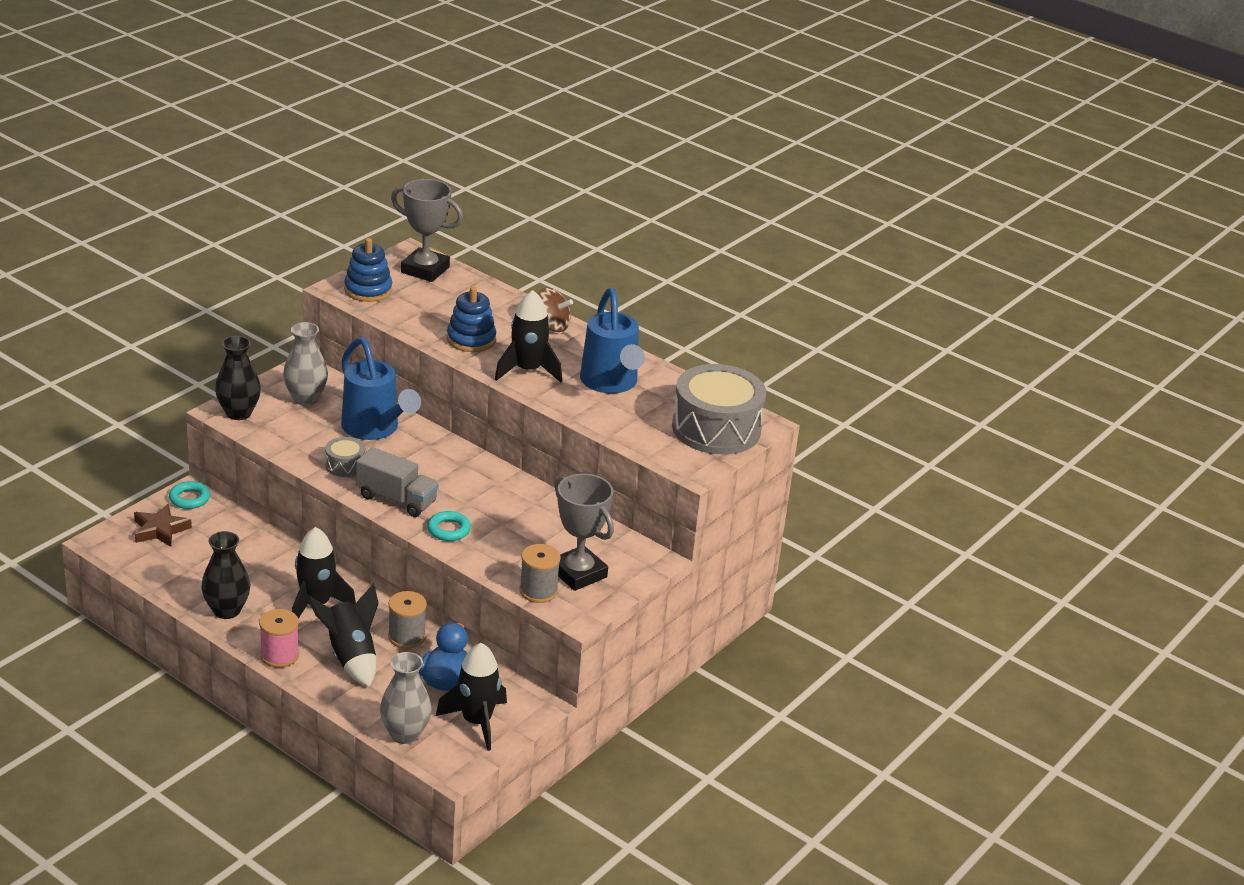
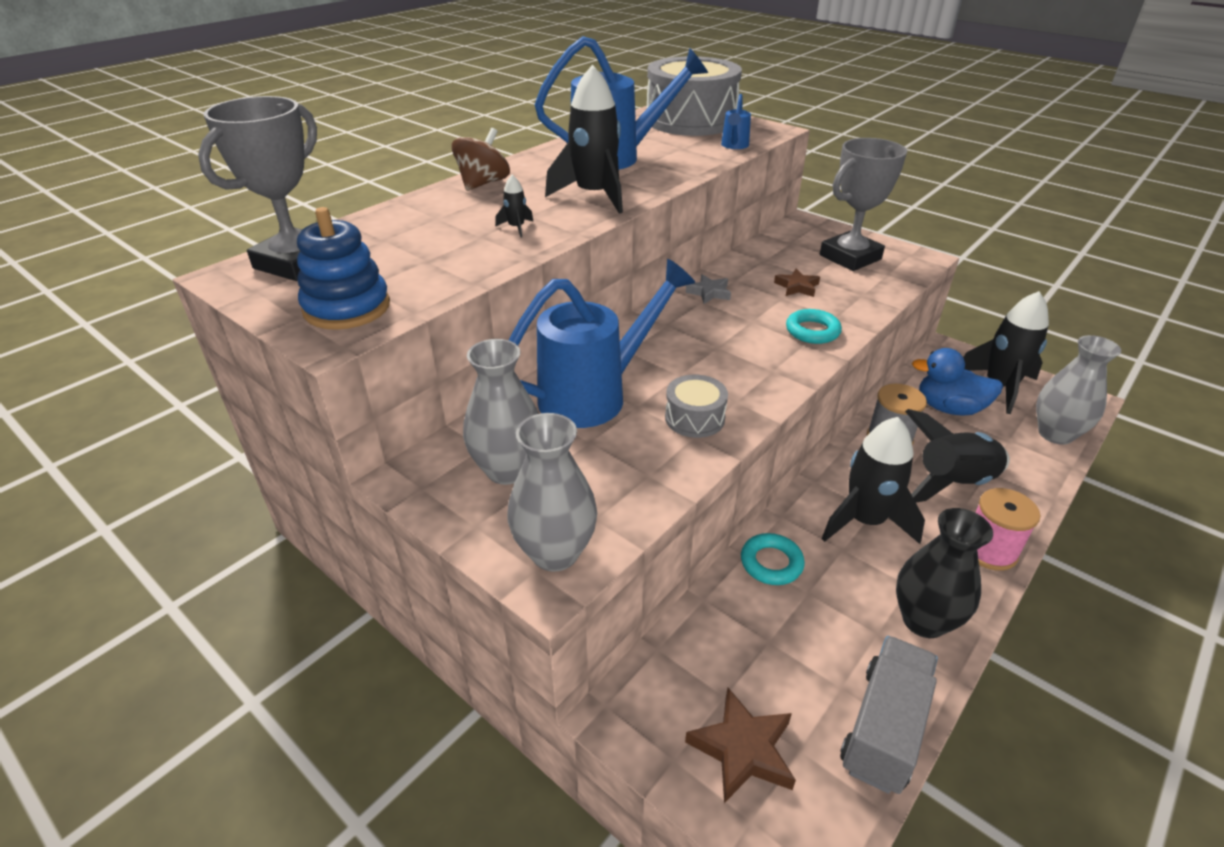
camera: 85 degrees left, 5 degrees up
turquoise ring [169,481,210,509] -> turquoise ring moved to [741,533,805,585]
black vase [215,336,261,420] -> grey vase [507,413,597,572]
grey truck [356,447,439,517] -> grey truck moved to [840,636,938,794]
blue stacking toy [447,286,496,352] -> black rocket [495,175,534,237]
grey spool [519,544,561,603] -> none
none -> grey star [686,274,731,304]
none -> blue watering can [721,94,751,149]
none -> brown star [774,269,820,297]

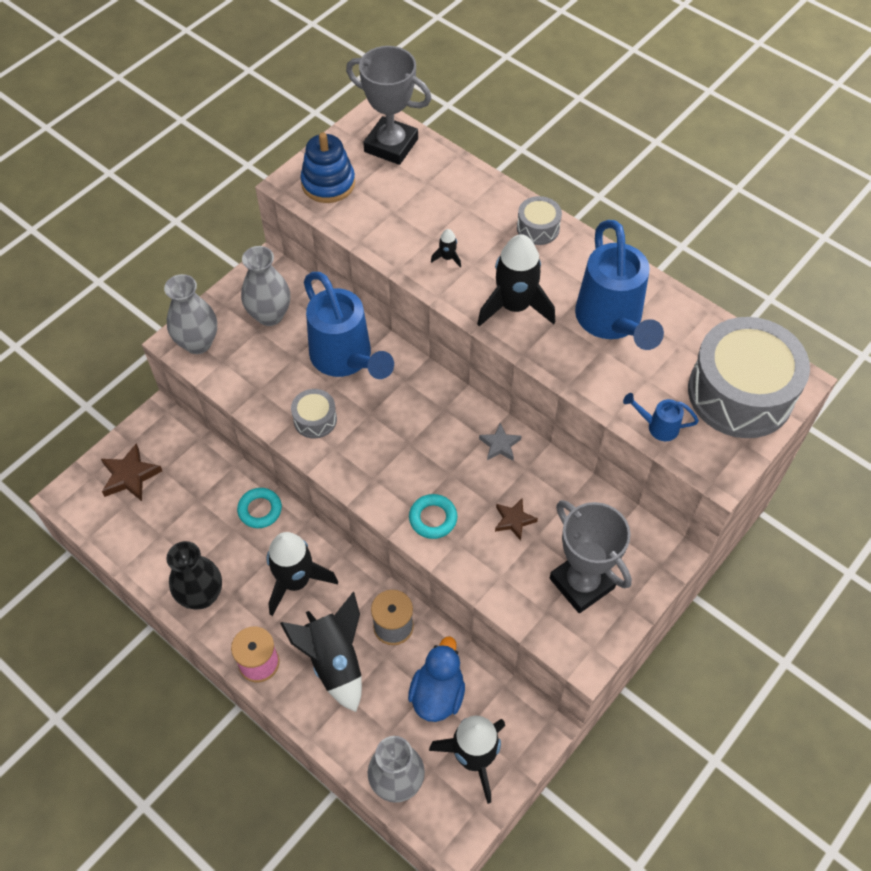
camera: 90 degrees right, 20 degrees up
brown spinning top [452,128,510,191] -> grey drum [517,196,562,245]
grey truck [840,636,938,794] -> none

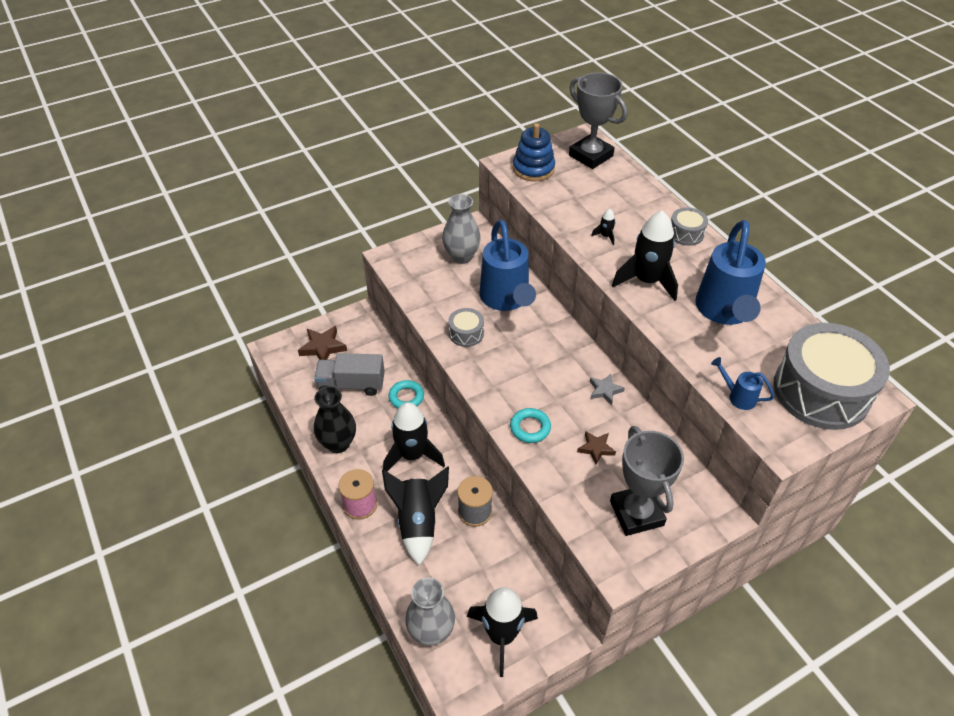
camera: 20 degrees right, 10 degrees down
grey vase [164,274,217,354] -> none
blue duck [408,636,465,722] -> none
none -> grey truck [314,353,385,396]

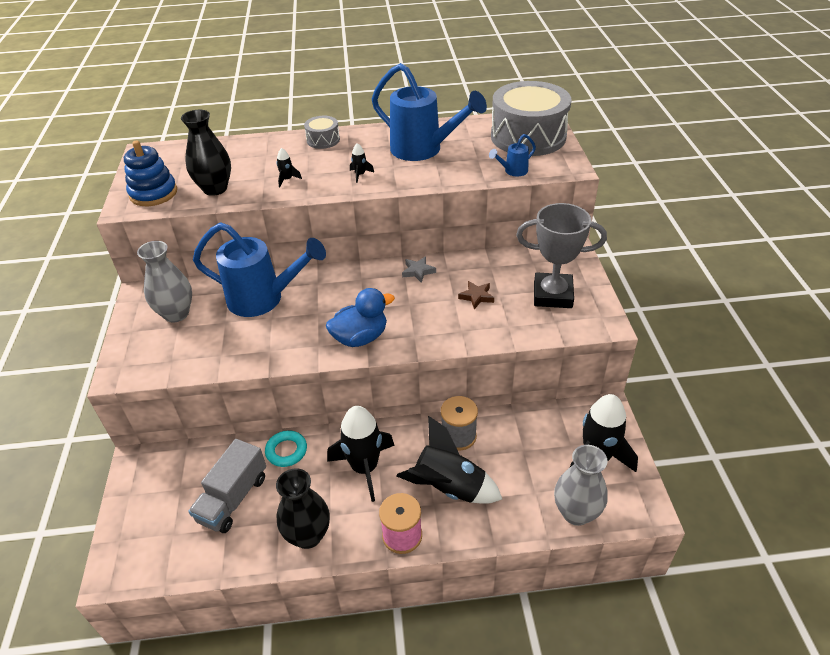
camera: 65 degrees left, 5 degrees down
brown star [298,326,347,360] -> none
grey drum [448,308,484,347] -> none
turquoise ring [510,408,551,443] -> none
grey trophy [569,72,627,169] -> none
black rocket [612,211,678,301] -> black rocket [350,143,374,183], size x0.41
none -> black vase [181,110,231,196]
none -> blue duck [326,288,395,347]

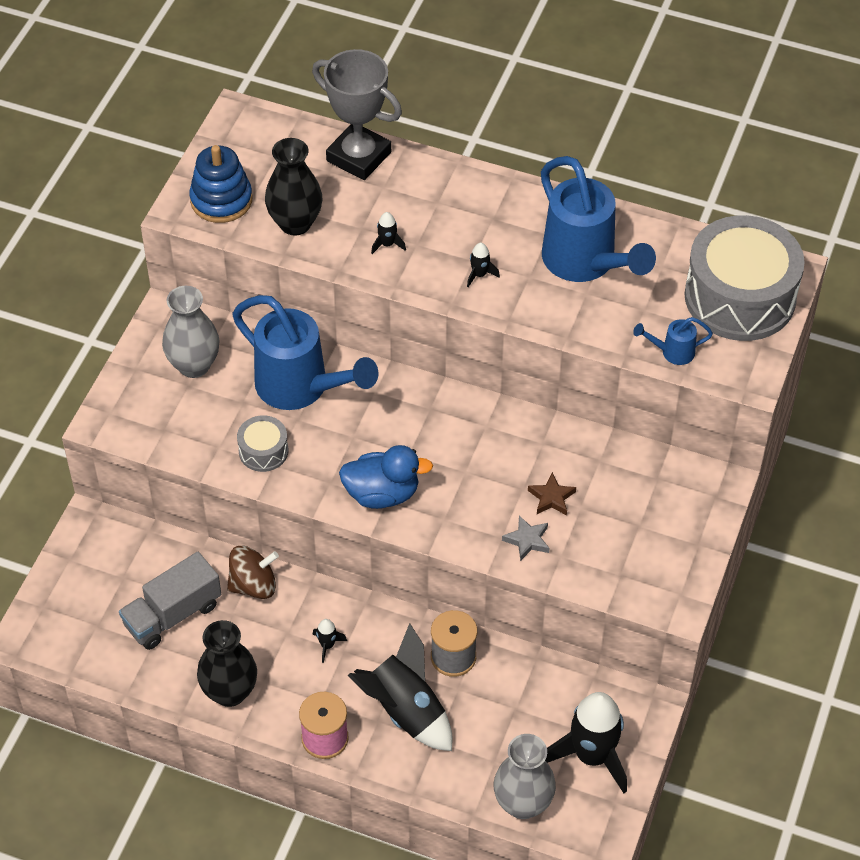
camera: 25 degrees right, 10 degrees up
turquoise ring [265,431,307,467] -> brown spinning top [227,546,279,599]
grey drum [304,116,340,149] -> grey drum moved to [237,415,288,472]
black rocket [327,406,395,502] -> black rocket [313,619,347,663], size x0.41
grey star [402,256,436,283] -> grey star moved to [502,515,549,561]
grey trophy [516,203,607,308] -> grey trophy moved to [312,49,402,180]

